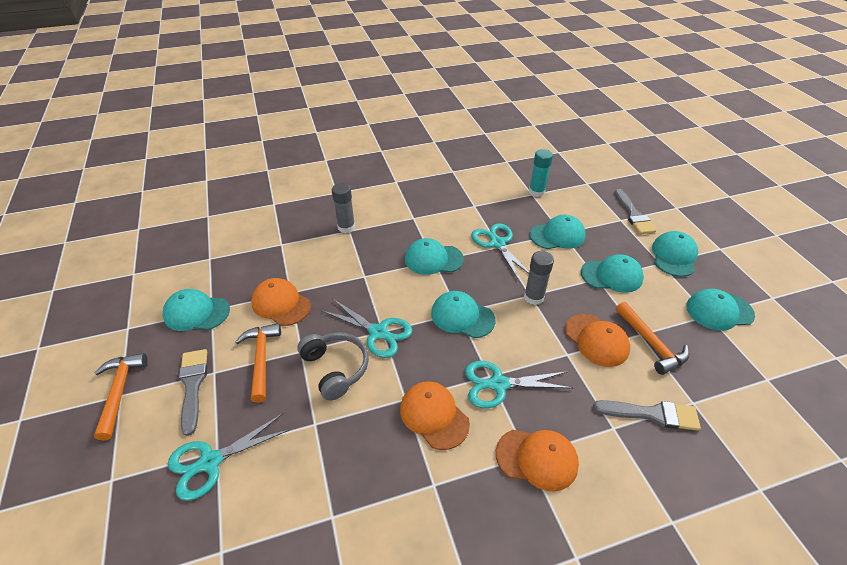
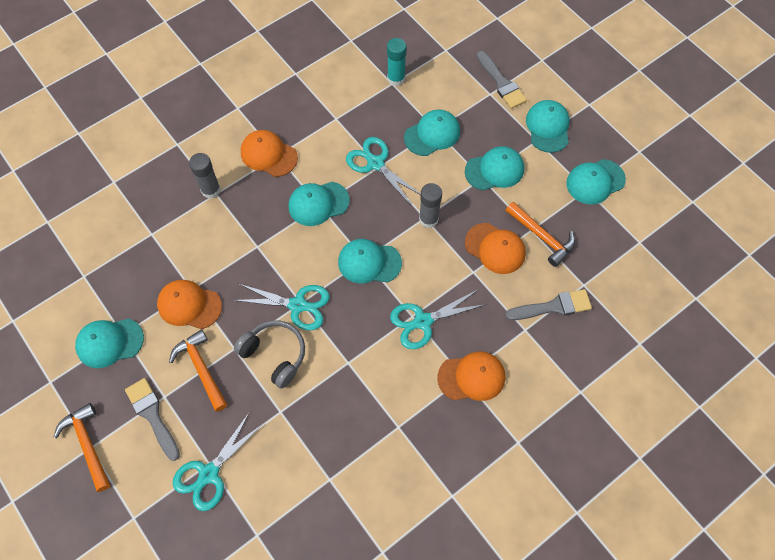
camera: 20 degrees left, 20 degrees up
orange cap [400,382,470,450] -> orange cap moved to [241,130,298,177]

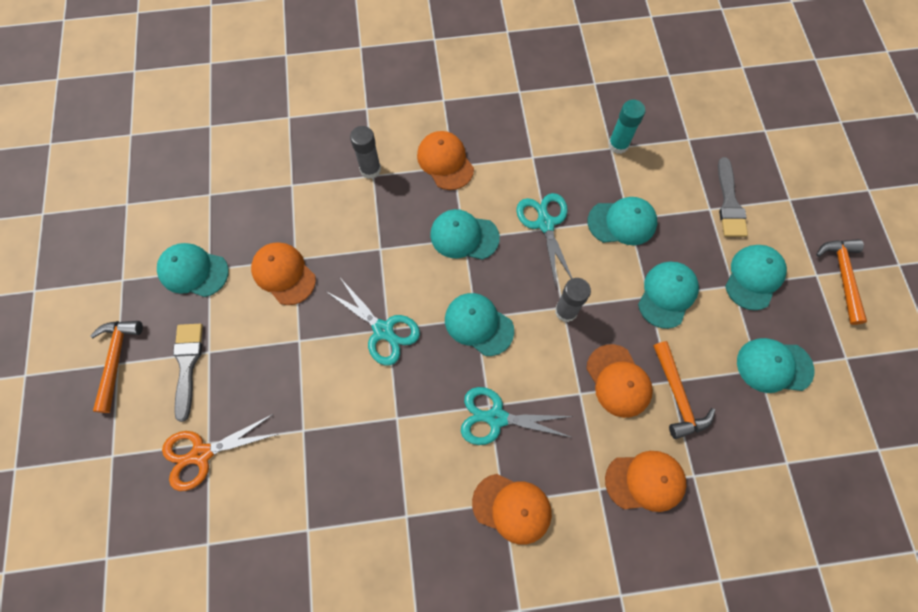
camera: 30 degrees right, 5 degrees up
orange hammer [169,329,227,412] -> orange hammer moved to [816,239,867,325]
turquoise scissors [173,413,263,511] -> orange scissors [162,414,278,491]
grey headphones [234,320,305,389] -> none
turquoise cap [465,146,524,190] -> turquoise cap turned 75 degrees counterclockwise [638,262,699,329]
grey brush [505,289,592,320] -> orange cap [605,451,686,512]

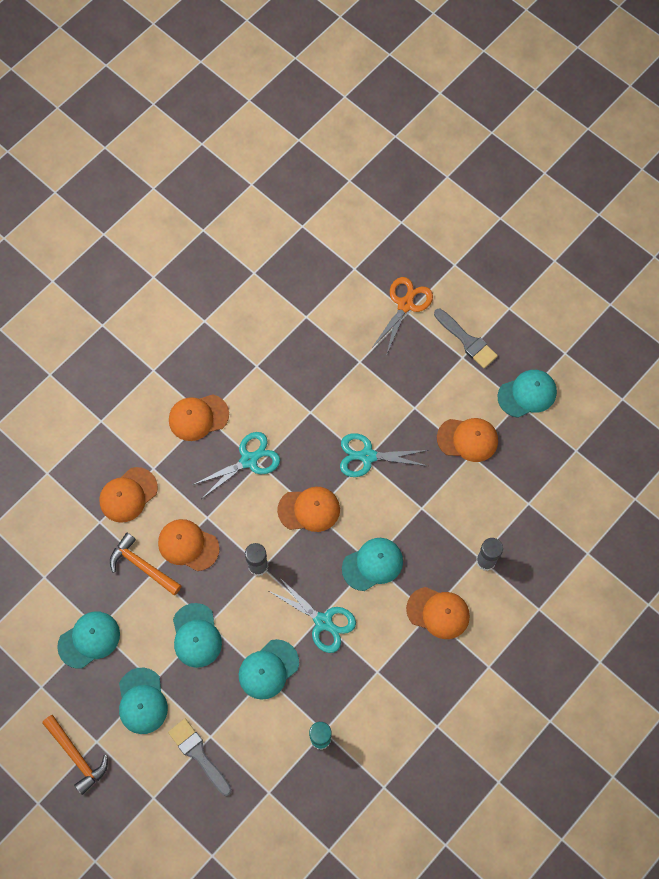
camera: 140 degrees right, 0 degrees up
orange hammer [90,321,143,413] -> none
turquoise cap [445,293,514,356] -> orange cap [277,487,340,532]

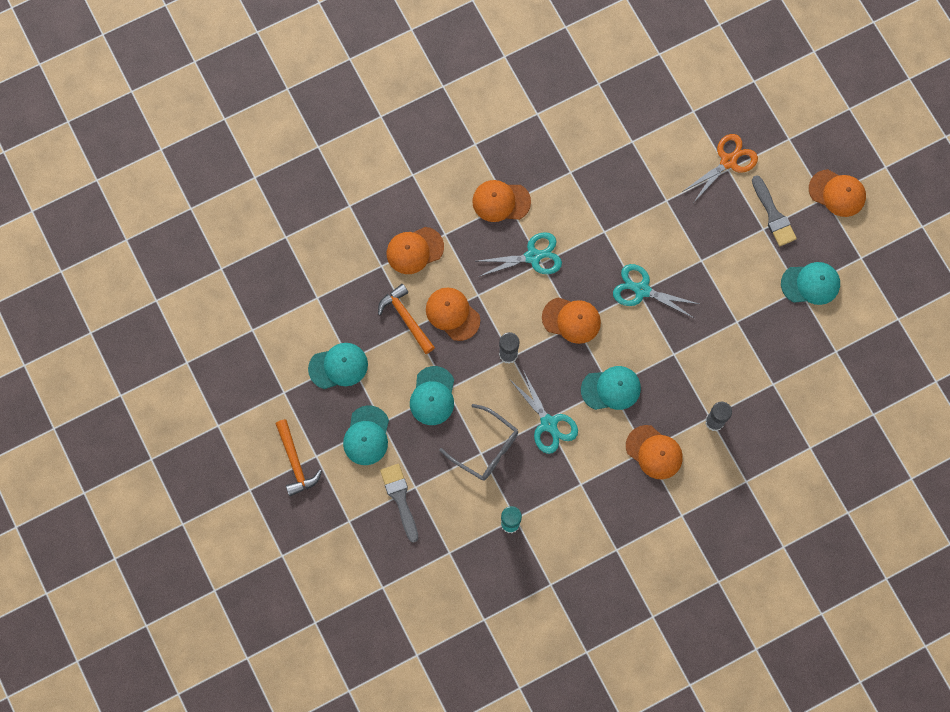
camera: 20 degrees right, 5 degrees up
turquoise cap [239,639,299,700] -> grey glasses [439,404,518,481]
orange cap [437,418,498,462] -> orange cap moved to [809,169,866,217]

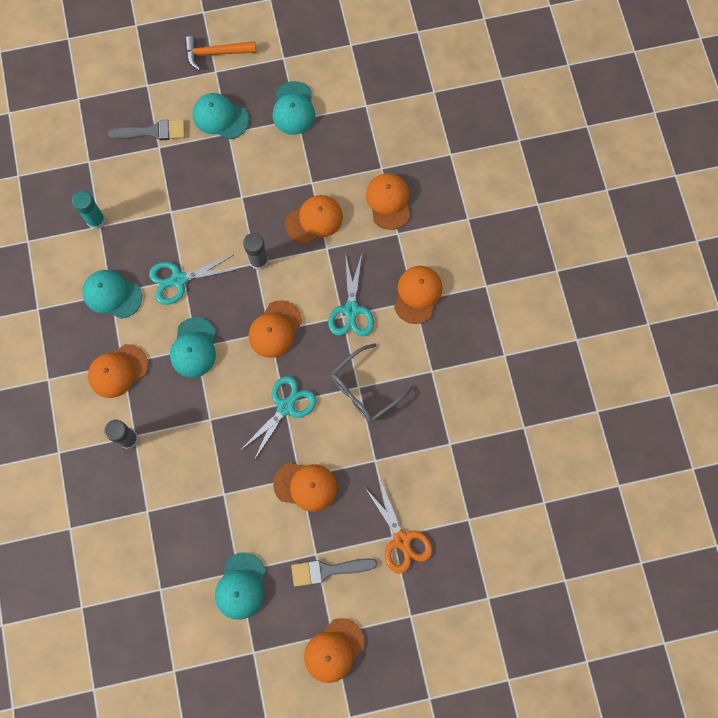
camera: 105 degrees right, 0 degrees up
orange hammer [378,284,435,354] -> none
turquoise cap [410,366,454,425] -> turquoise cap moved to [82,270,142,319]
grey glasses [439,404,518,481] -> grey glasses moved to [331,343,413,422]
none -> orange cap [273,462,337,512]

